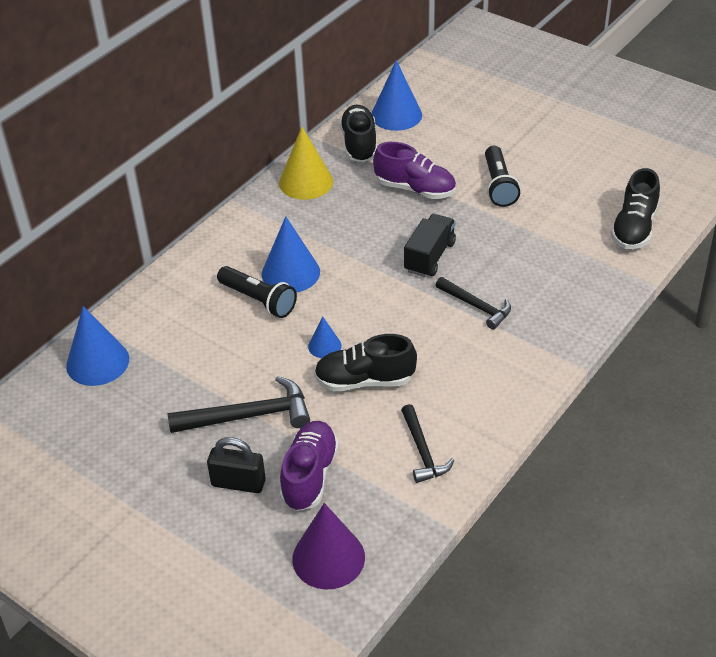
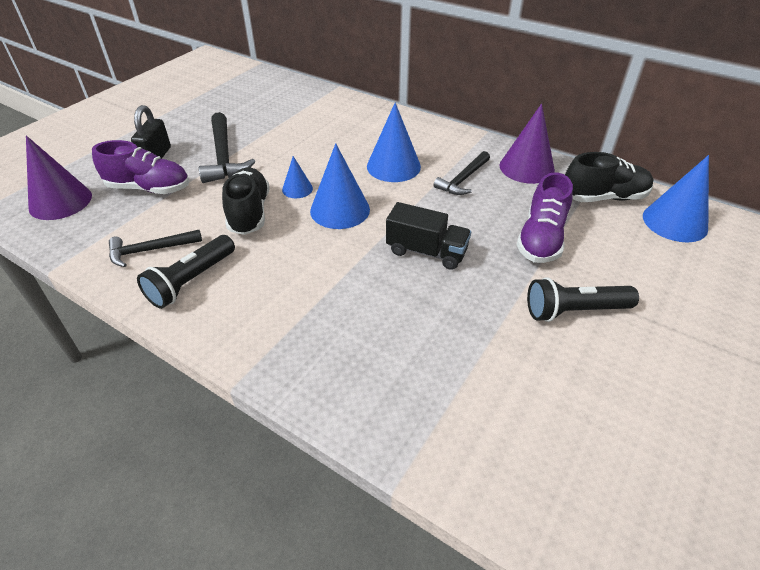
camera: 85 degrees right, 0 degrees up
blue cone [66,306,129,386] -> blue cone moved to [310,143,370,229]
black flashlight [217,266,297,318] -> black flashlight moved to [137,235,235,309]
yellow cone [279,127,333,200] -> purple cone [499,103,555,184]
black hammer [436,277,511,329] -> black hammer moved to [434,151,490,195]
black shoe [610,168,660,249] -> none

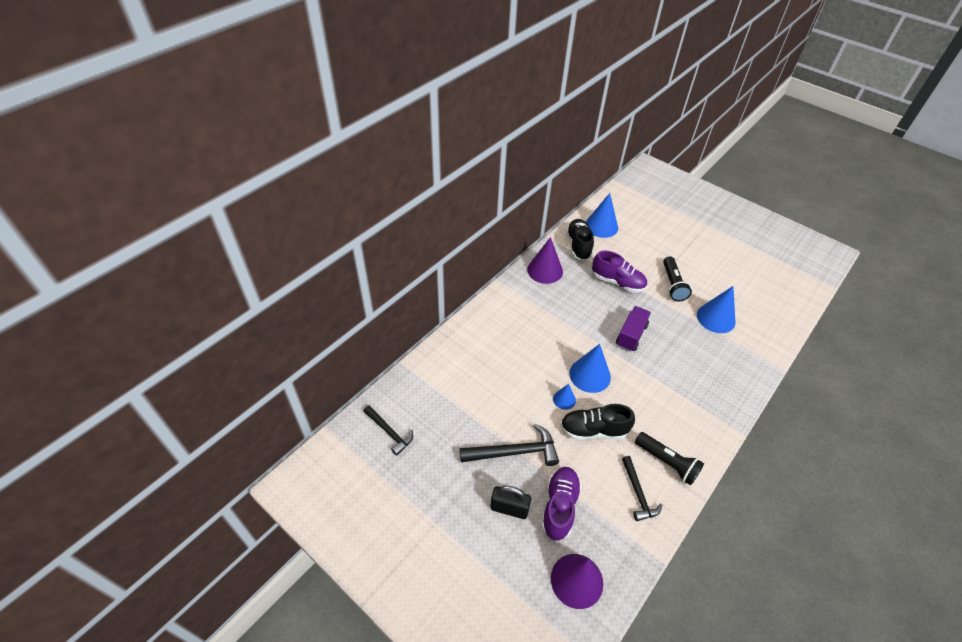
camera: 85 degrees left, 5 degrees up
blue cone [367,103,421,182] -> blue cone moved to [697,286,735,333]
black truck [386,202,471,270] -> purple truck [616,306,651,352]
black hammer [434,151,490,195] -> black hammer moved to [363,405,413,456]

